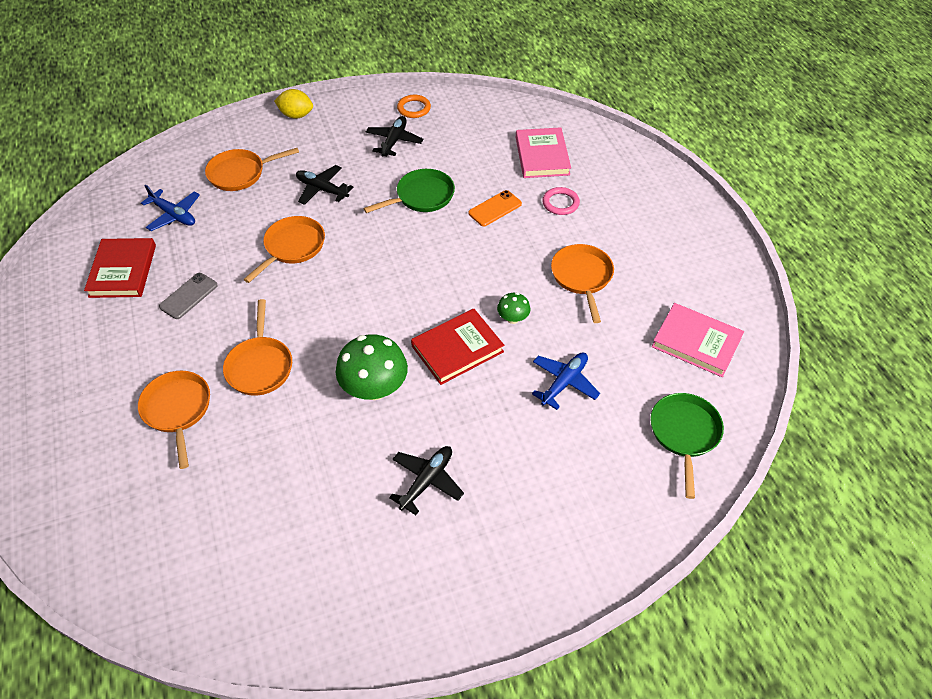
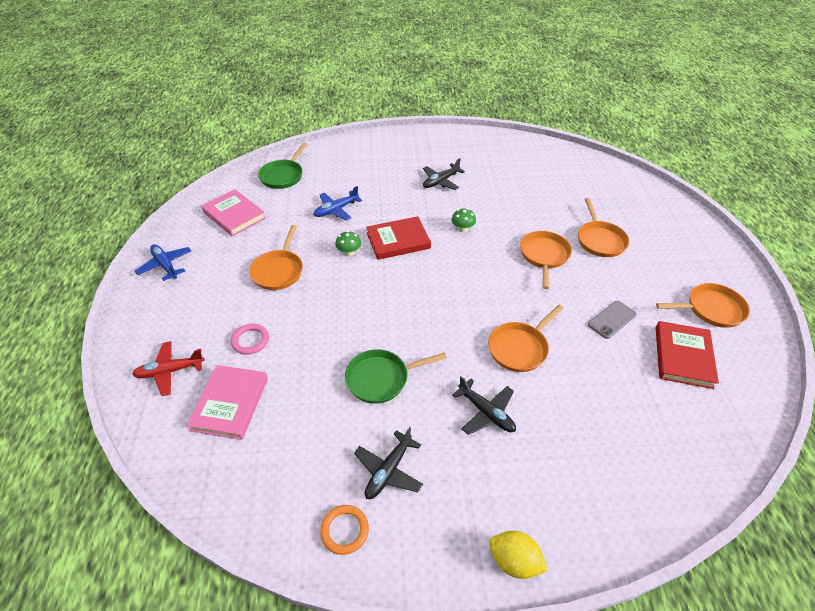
camera: 165 degrees left, 5 degrees down
blue plane [141,185,200,231] -> blue plane moved to [135,244,191,281]
orange pan [205,148,299,191] -> orange pan moved to [656,283,750,328]
green mushroom [336,334,408,400] -> green mushroom [451,208,476,232], size x0.50
orange phone [468,190,522,226] -> none
none -> red plane [132,341,205,396]

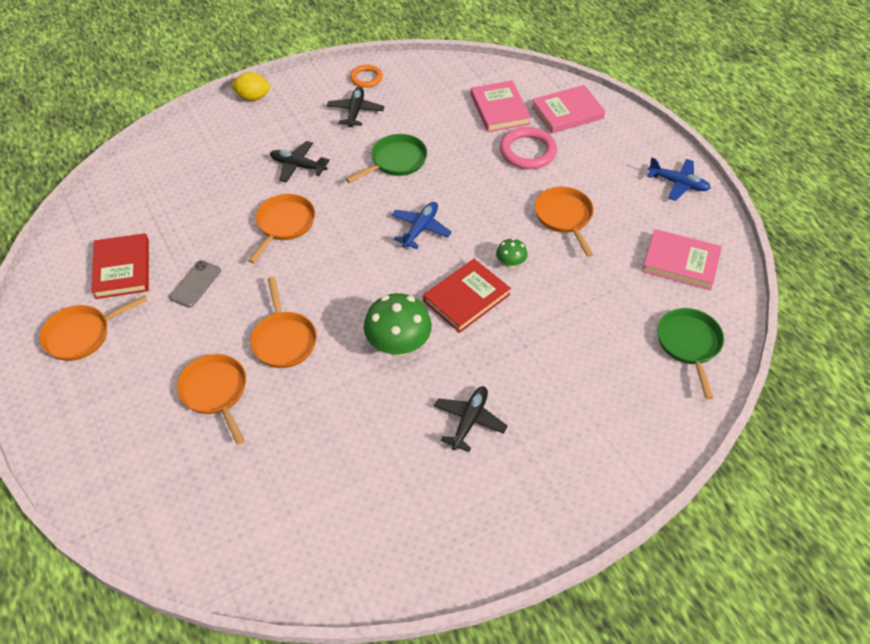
camera: 155 degrees right, 5 degrees up
red plane [132,341,205,396] -> pink book [531,85,605,134]
pink ring [231,324,269,355] -> pink ring [500,127,557,169], size x1.62
blue plane [314,186,362,221] -> blue plane moved to [392,202,452,249]
green mushroom [451,208,476,232] -> green mushroom [364,293,432,356], size x2.00

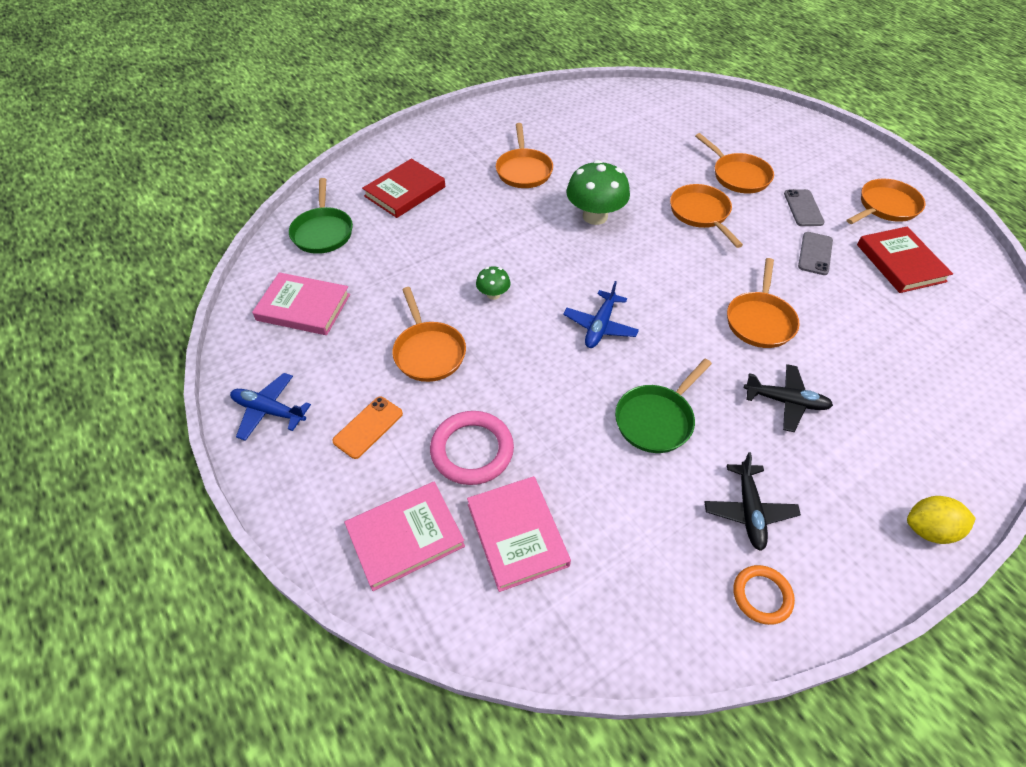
camera: 175 degrees right, 0 degrees up
red book [423,259,511,333] -> red book moved to [362,159,445,218]
black plane [434,386,507,452] -> orange pan [496,123,553,188]
none -> orange phone [332,397,403,459]
none -> grey phone [784,189,824,226]

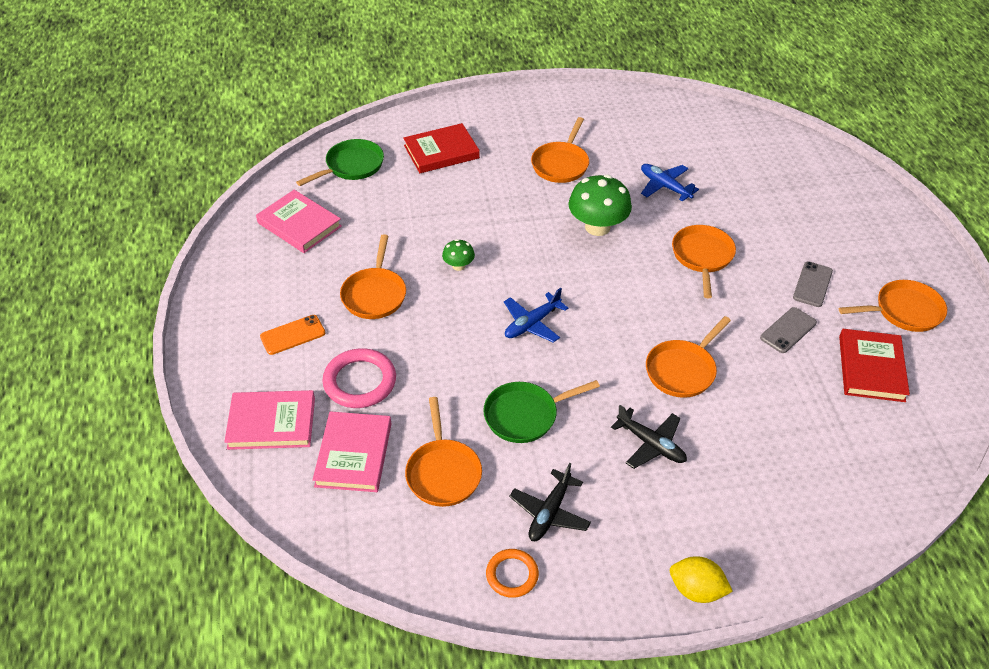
camera: 25 degrees right, 5 degrees down
blue plane [230,373,311,441] -> blue plane moved to [641,164,699,202]
green pan [289,178,353,254] -> green pan turned 150 degrees counterclockwise [296,139,384,186]
orange pan [695,133,774,193] -> orange pan moved to [405,397,482,507]

